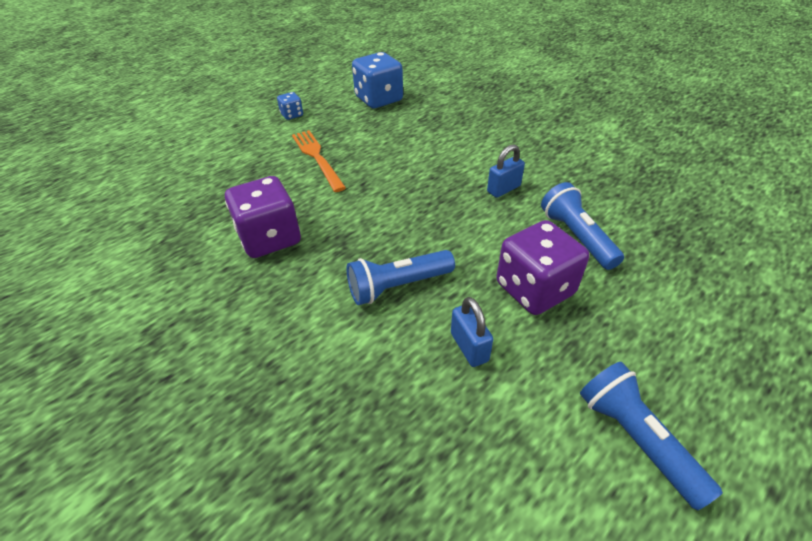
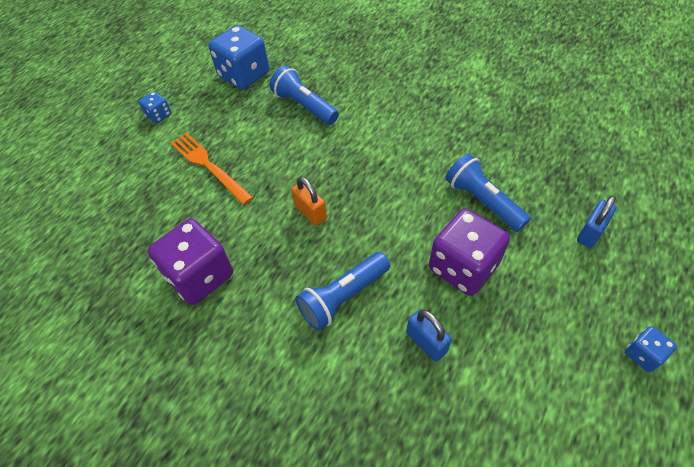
camera: 15 degrees left, 10 degrees up
blue padlock [487,144,525,198] -> blue padlock moved to [577,196,616,248]
blue flashlight [580,362,723,511] -> blue flashlight moved to [270,66,339,125]
none -> orange padlock [291,177,327,226]
none -> blue dice [625,326,677,372]

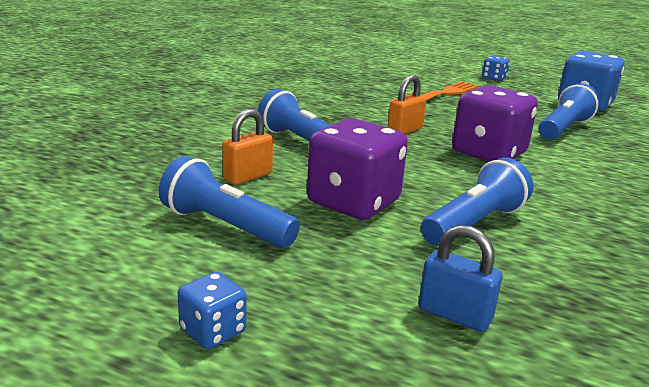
camera: 80 degrees right, 30 degrees down
purple dice [148,218,233,305] -> purple dice moved to [452,85,538,162]
blue padlock [406,309,452,362] -> orange padlock [222,109,273,185]
none -> blue flashlight [159,156,300,248]

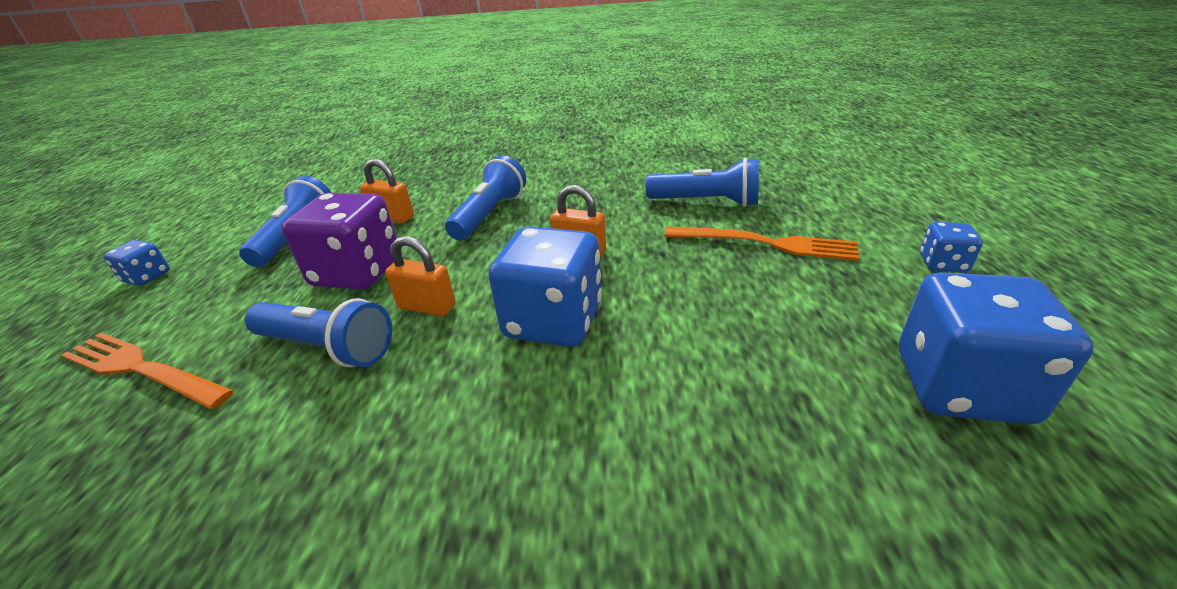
camera: 70 degrees right, 10 degrees up
blue padlock [418,225,502,332] -> orange fork [61,333,234,409]
purple dice [452,85,538,162] -> blue dice [489,226,602,347]
blue flashlight [538,83,600,140] -> blue flashlight moved to [646,158,759,207]
none -> orange padlock [385,236,456,317]

